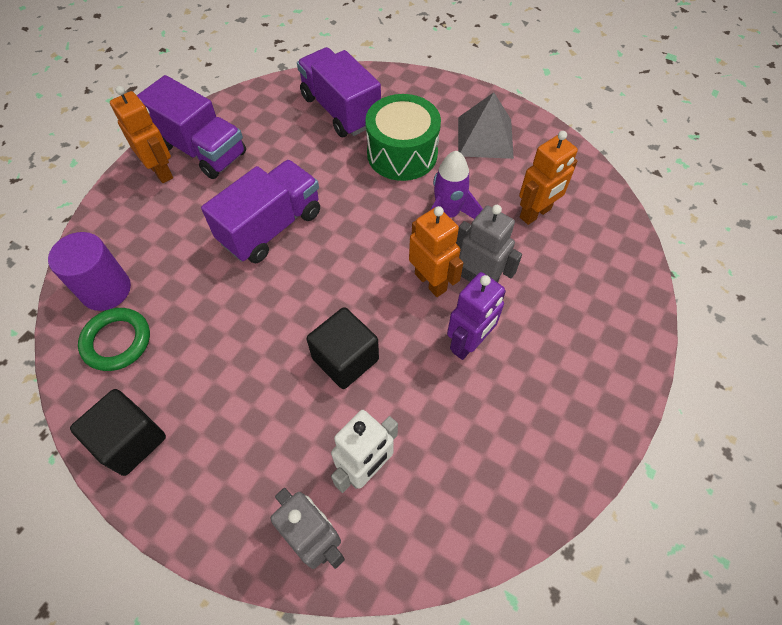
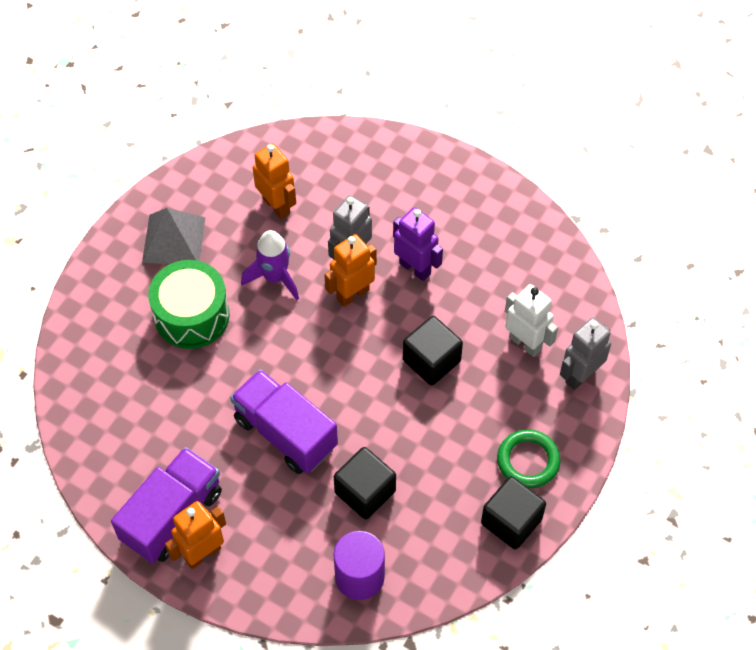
camera: 90 degrees left, 0 degrees up
green ring [78,308,150,371] -> green ring moved to [497,429,561,488]
purple truck [297,47,381,137] -> none
none -> black cube [334,447,396,519]

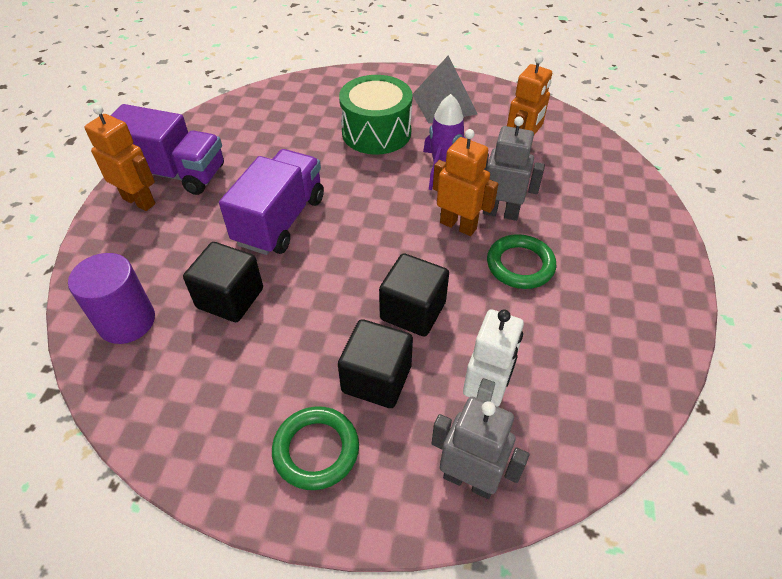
camera: 70 degrees right, 10 degrees down
purple robot [393,207,443,281] -> green ring [487,234,557,289]
black cube [481,476,546,549] -> black cube moved to [338,319,413,408]

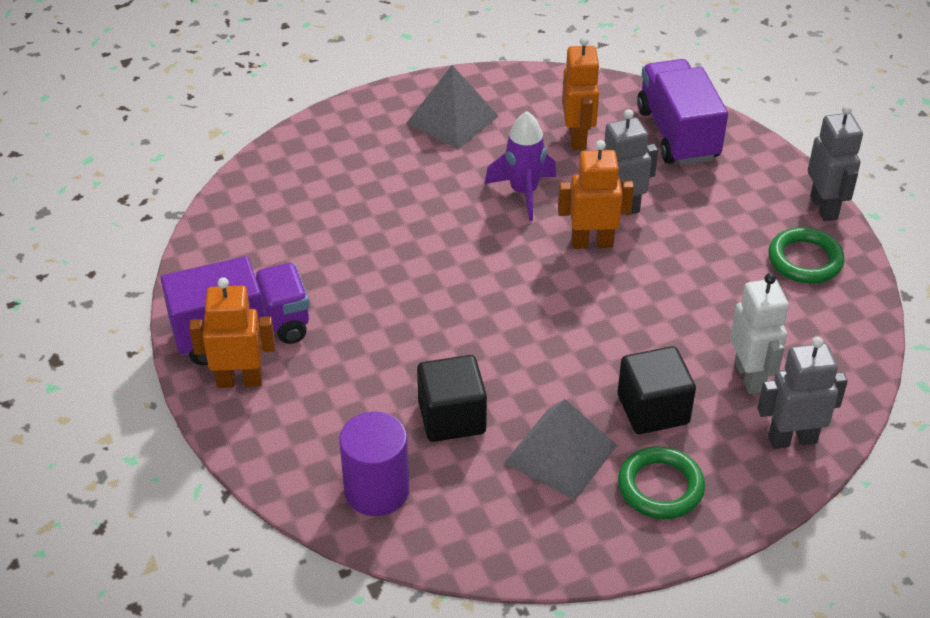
camera: 35 degrees left, 5 degrees down
purple truck [219,149,324,255] -> purple truck moved to [637,59,728,165]
green drum [339,75,413,155] -> none
black cube [379,253,449,337] -> none
green ring [487,234,557,289] -> green ring moved to [768,227,845,284]
none -> grey pyramid [504,399,617,500]
none -> grey robot [808,105,863,221]

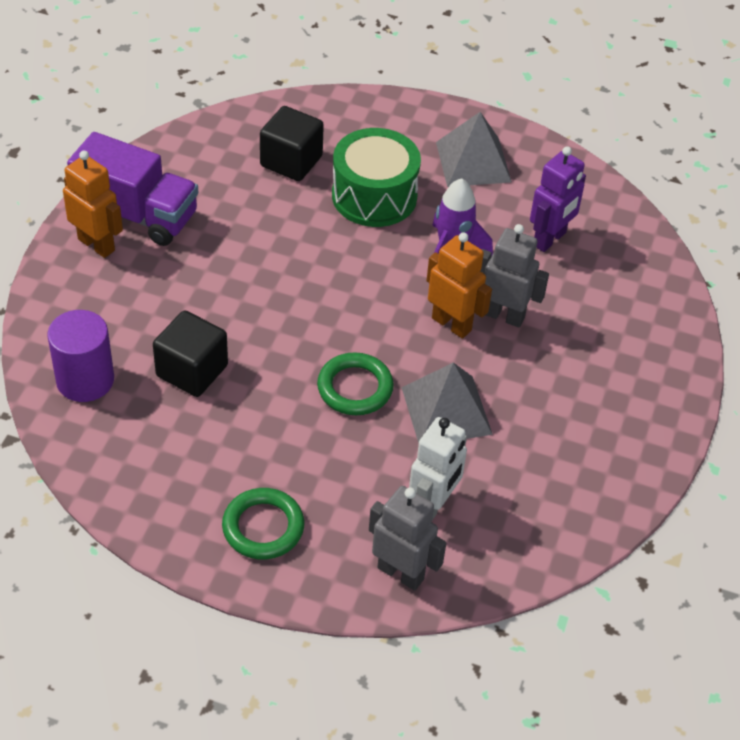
camera: 40 degrees right, 5 degrees up
grey pyramid [504,399,617,500] -> grey pyramid moved to [401,362,493,443]
orange robot [562,36,600,150] -> purple robot [530,146,586,252]
black cube [618,346,696,434] -> black cube moved to [260,106,324,181]
purple truck [637,59,728,165] -> none
green ring [768,227,845,284] -> green ring moved to [317,352,394,415]
grey robot [808,105,863,221] -> none
none -> green drum [332,128,421,227]

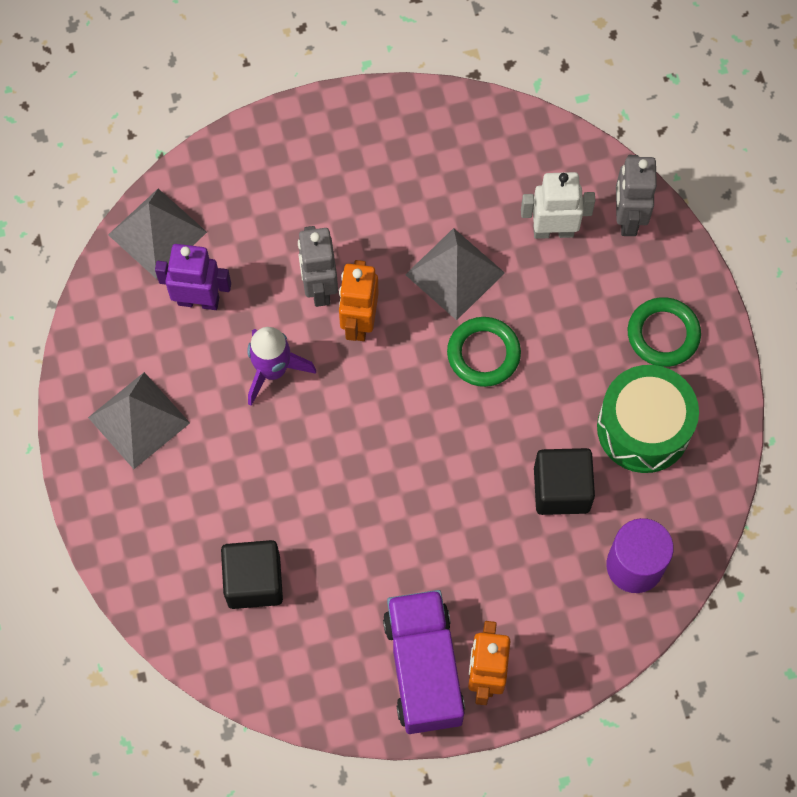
camera: 120 degrees left, 20 degrees up
green drum [332,128,421,227] -> green drum moved to [597,365,699,473]
none -> grey pyramid [108,189,207,279]

